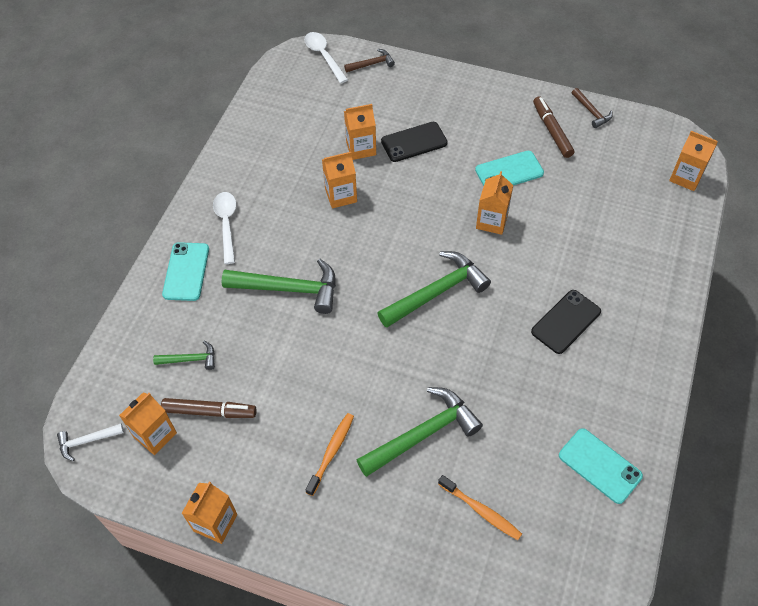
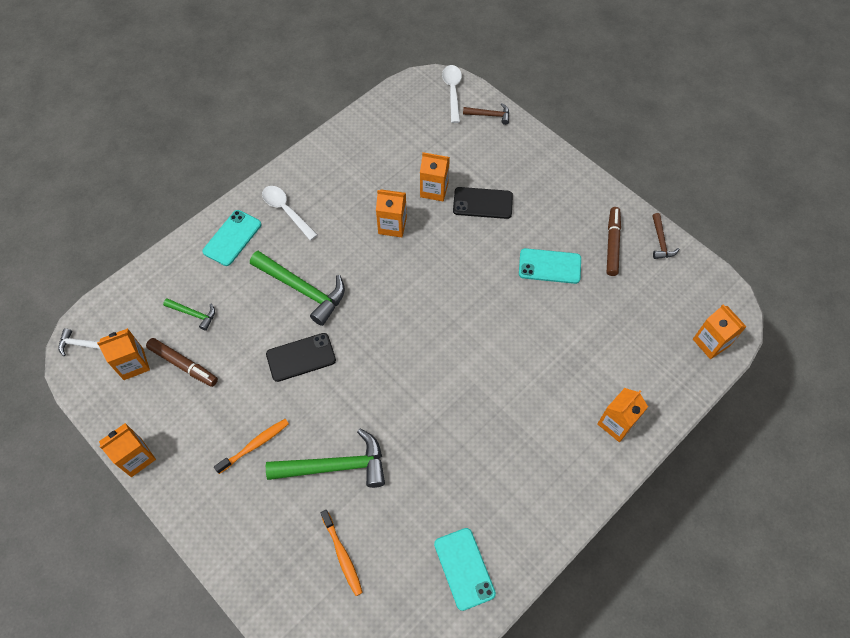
camera: 25 degrees right, 5 degrees up
white spoon [213,192,237,264] -> white spoon turned 60 degrees counterclockwise [262,186,317,241]
green hammer [378,251,491,328] -> none
orange carton [476,171,513,235] -> orange carton moved to [597,388,648,442]
black phone [531,290,601,354] -> black phone moved to [266,333,336,382]

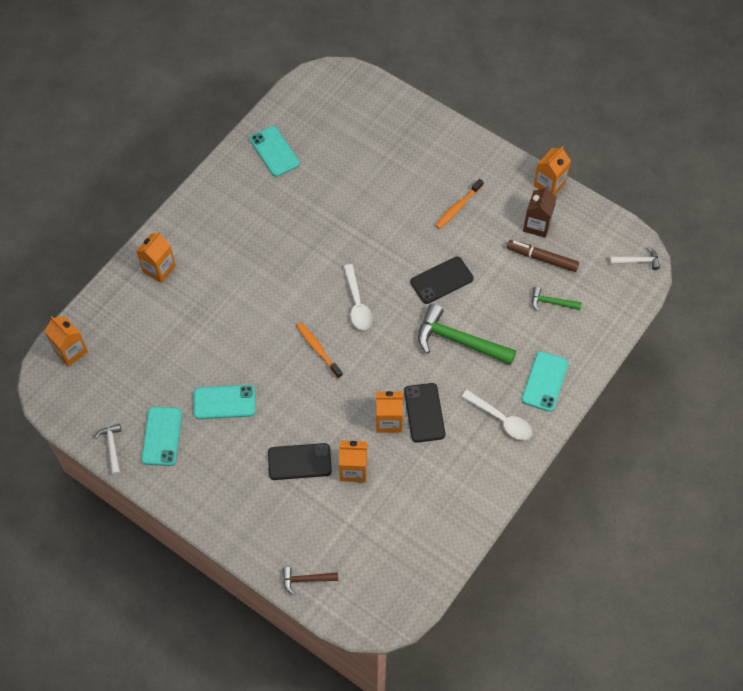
camera: 170 degrees right, 0 degrees up
orange carton [97,328,150,380] -> none
green hammer [266,428,385,488] -> none
orange toothbrush [321,510,363,596] -> orange toothbrush moved to [296,322,342,378]
white spoon [442,65,462,123] -> white spoon moved to [343,264,373,330]
brown marker [607,207,621,276] -> turquoise phone [141,407,182,466]
brown hammer [652,213,679,259] -> white hammer [95,424,121,475]
none -> black phone [404,383,445,443]
none -> brown carton [523,186,557,238]

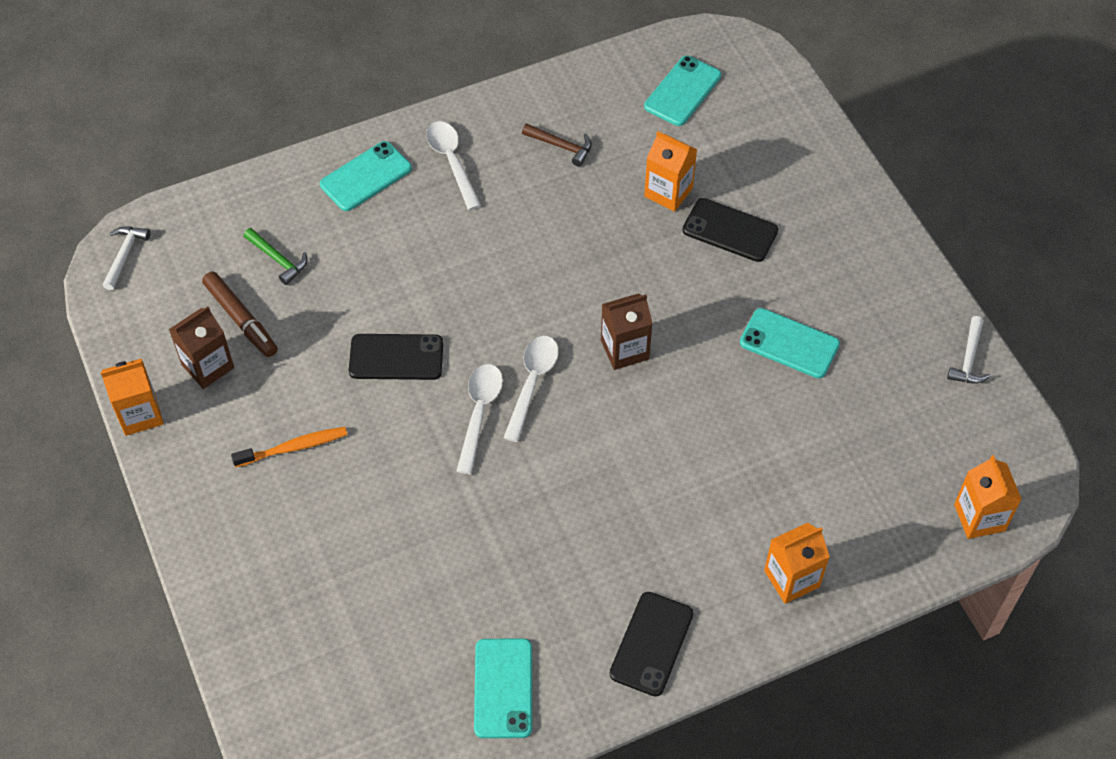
camera: 150 degrees left, 5 degrees down
turquoise phone [141,407,182,466] -> turquoise phone moved to [644,56,721,126]
brown hammer [283,567,338,595] -> brown hammer moved to [522,123,592,167]
orange toothbrush [296,322,342,378] -> brown carton [601,293,653,370]
orange carton [376,391,403,433] -> none
black phone [404,383,445,443] -> black phone moved to [610,592,693,696]
green hammer [418,304,516,365] -> none
white hammer [609,247,660,270] -> white hammer turned 75 degrees clockwise [102,227,150,290]
none -> white spoon [456,364,503,475]

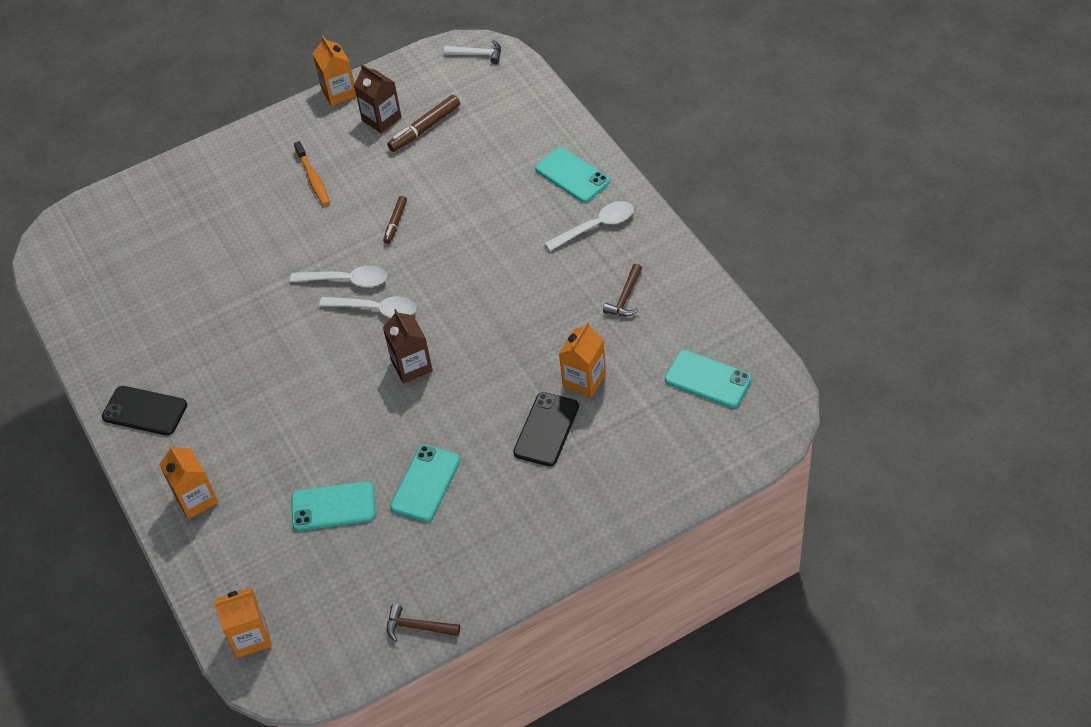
camera: 90 degrees right, 5 degrees down
green hammer [244,228,307,285] -> none
black phone [349,334,443,380] -> brown marker [383,196,407,244]
turquoise phone [474,638,532,738] -> turquoise phone moved to [291,481,375,531]
white hammer [947,316,990,384] -> brown hammer [387,604,460,642]

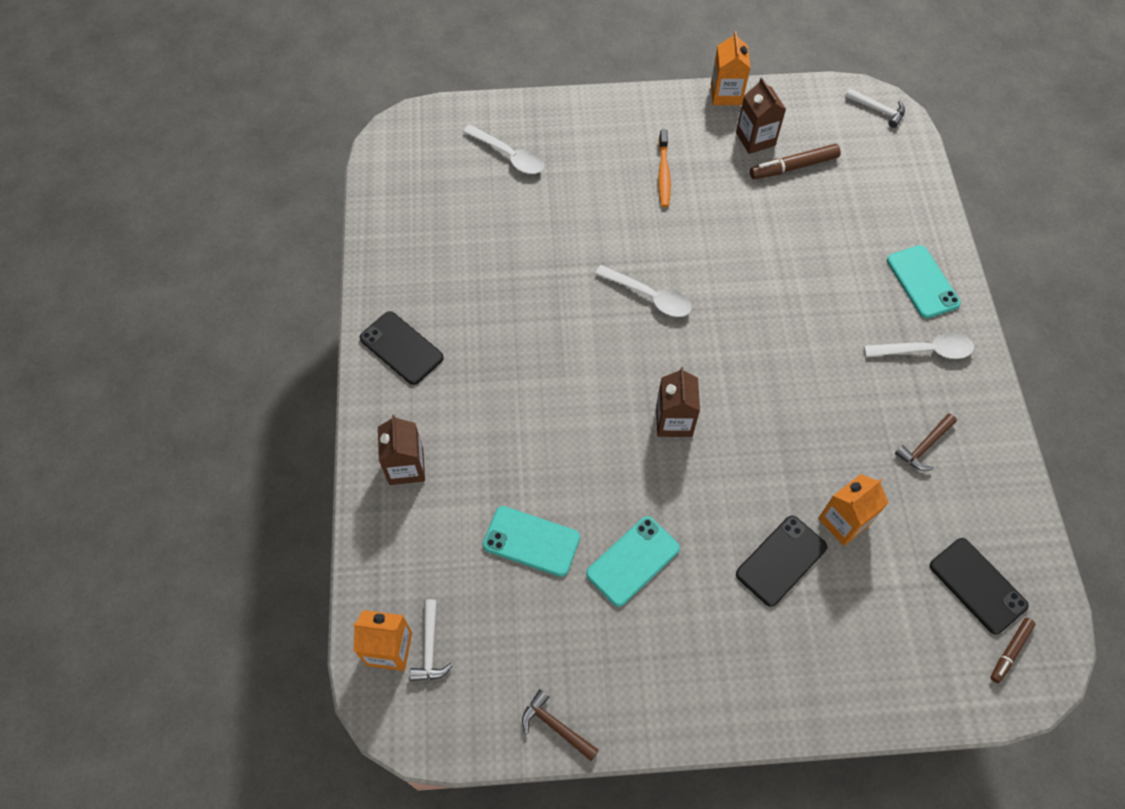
camera: 20 degrees right, 10 degrees up
orange carton [159,444,218,519] -> brown carton [378,415,425,485]
white spoon [319,296,416,318] -> white spoon moved to [463,125,544,174]
brown marker [383,196,407,244] -> brown marker moved to [990,618,1036,683]
turquoise phone [665,350,752,408] -> black phone [930,538,1029,634]
none -> white hammer [410,599,453,681]

